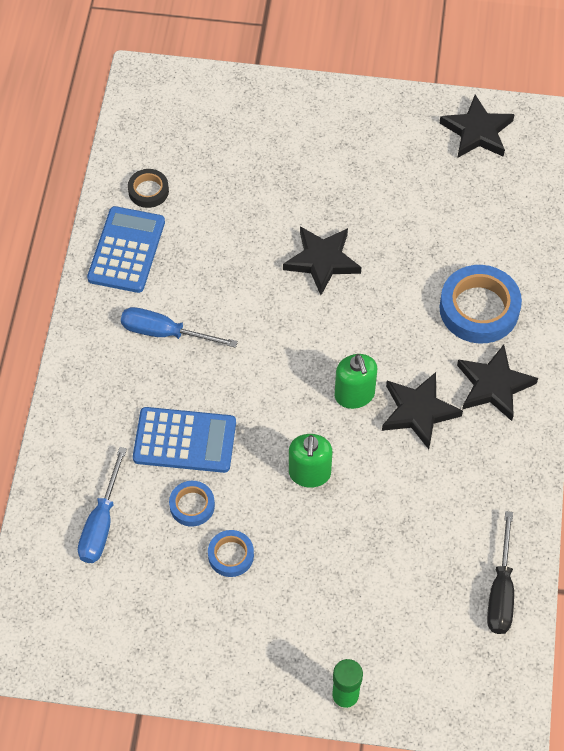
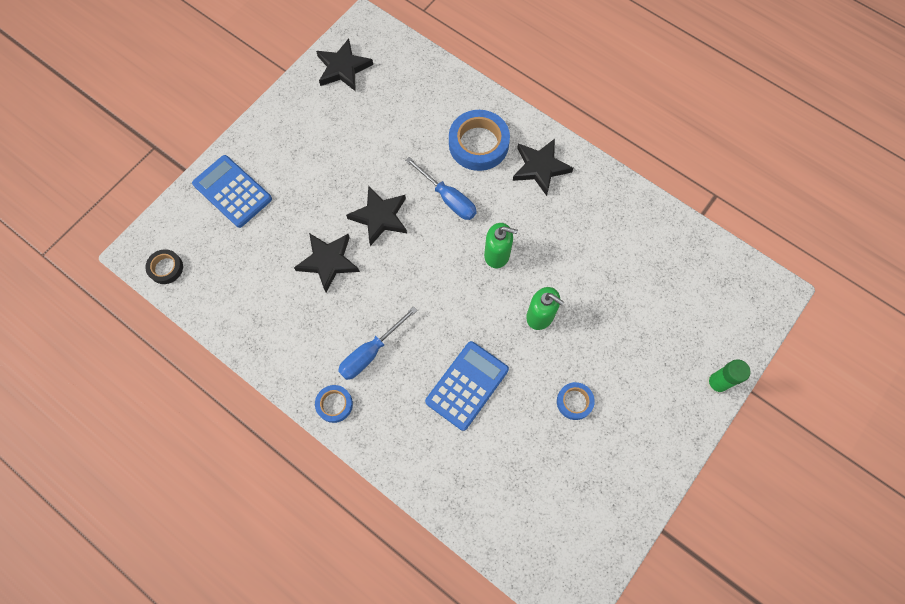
camera: 60 degrees left, 10 degrees up
blue screwdriver [78,447,127,563] -> blue screwdriver moved to [405,157,477,220]
blue calculator [87,206,165,293] -> blue calculator moved to [192,155,272,228]
black tape [128,169,169,208] -> black tape moved to [145,249,183,284]
blue tape [169,481,215,527] -> blue tape moved to [315,385,353,423]
black star [382,372,463,449] -> black star moved to [294,233,360,293]
black screwdriver [487,511,514,634] -> none

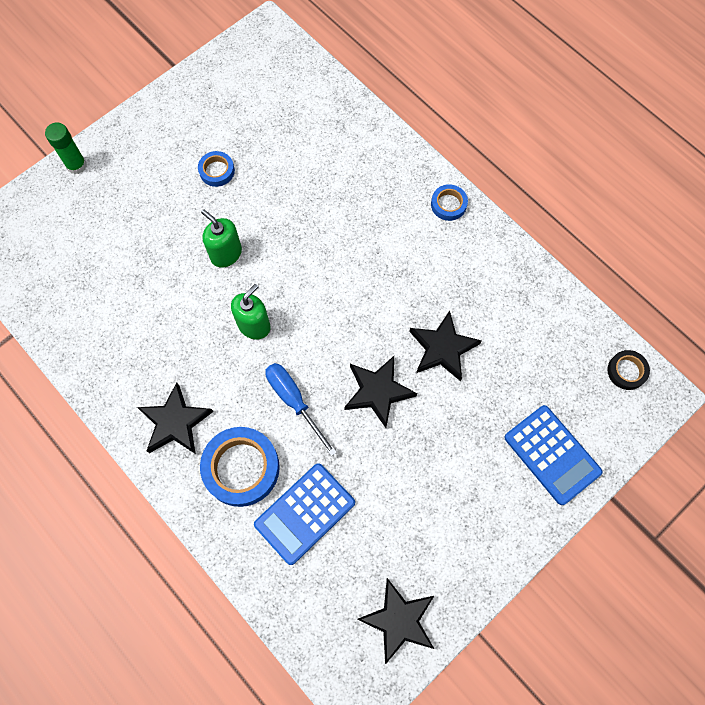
camera: 170 degrees left, 0 degrees up
blue screwdriver [338,306,418,380] -> none
blue calculator [425,341,509,431] -> blue calculator moved to [254,463,355,565]
green soap dispenser [484,223,518,268] -> green soap dispenser turned 105 degrees clockwise [231,284,270,340]

